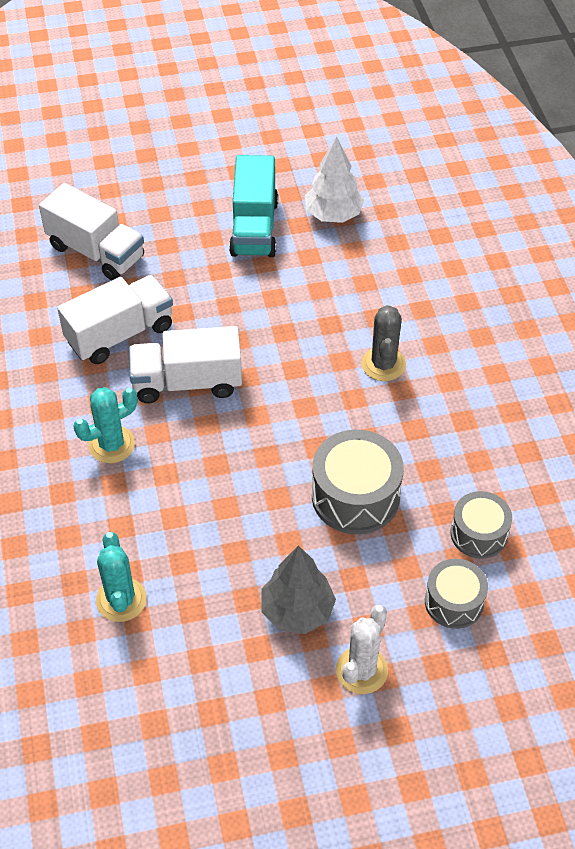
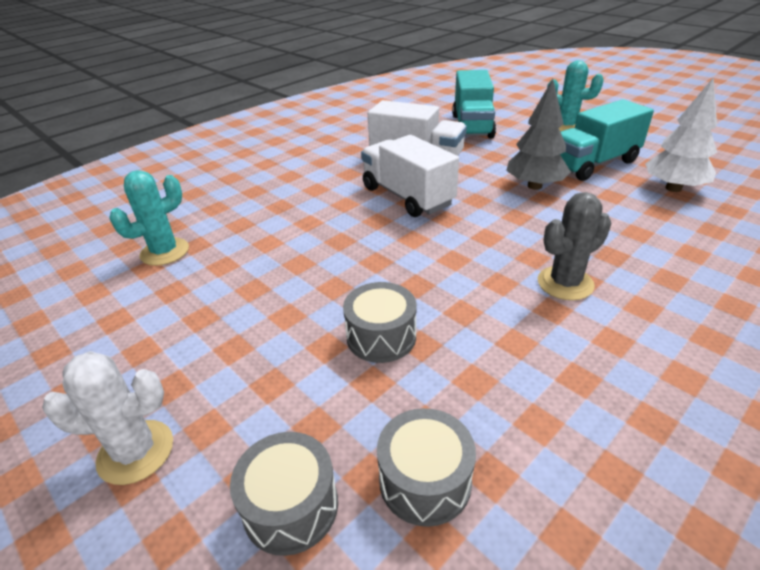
camera: 60 degrees right, 15 degrees down
white truck [39,183,144,280] -> turquoise truck [452,70,496,139]
turquoise cactus [73,387,137,463] -> turquoise cactus moved to [547,60,604,132]
grey tree [262,545,336,634] -> grey tree moved to [506,79,571,190]
grey drum [312,429,404,534] -> grey drum [343,282,417,363], size x0.63

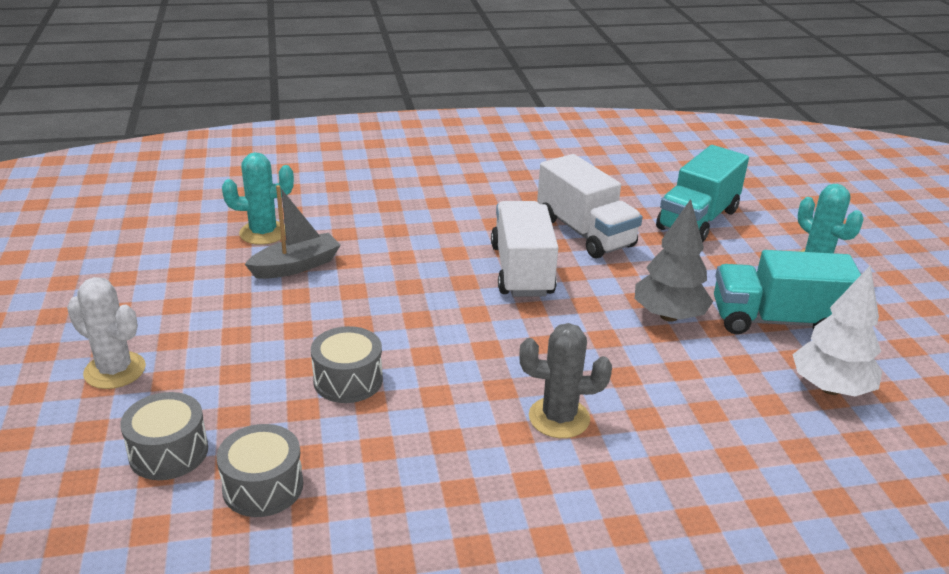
camera: 30 degrees right, 5 degrees down
none -> grey boat [245,185,341,279]

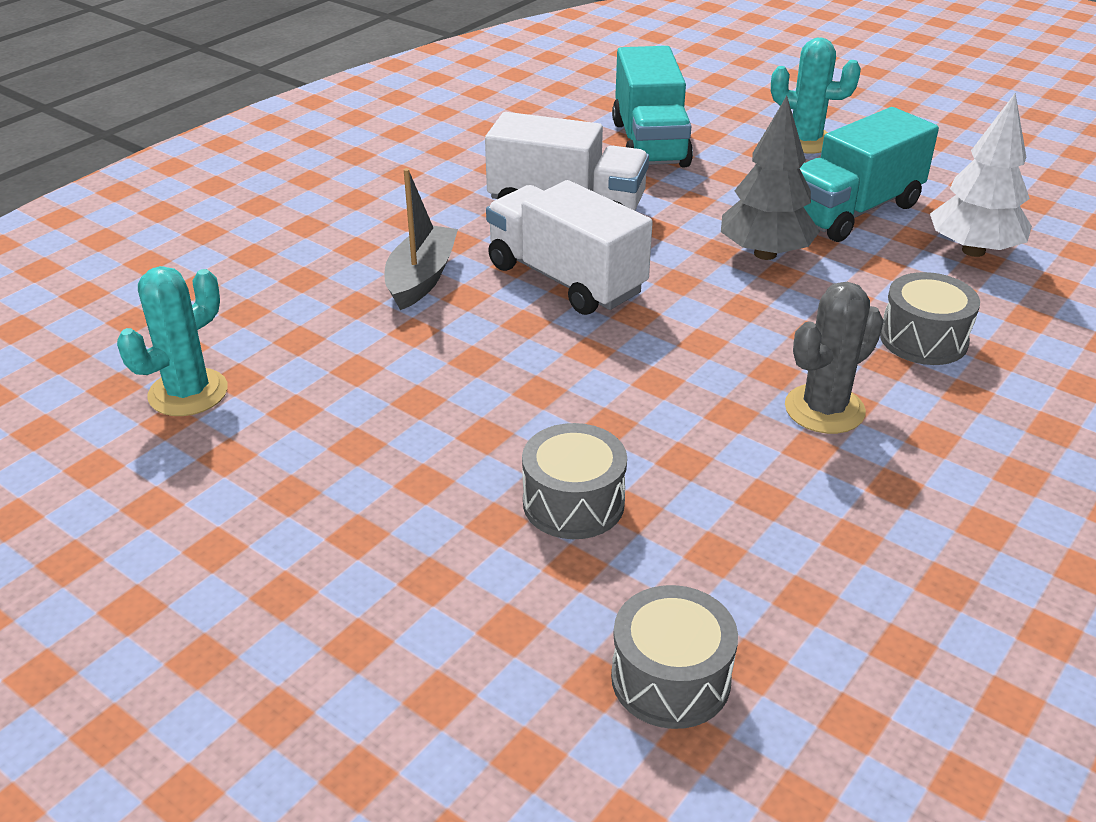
camera: 40 degrees left, 5 degrees up
white cactus [67,277,146,389] -> none
grey drum [120,392,208,480] -> grey drum moved to [880,272,980,365]
grey boat [245,185,341,279] -> grey boat moved to [385,168,458,310]

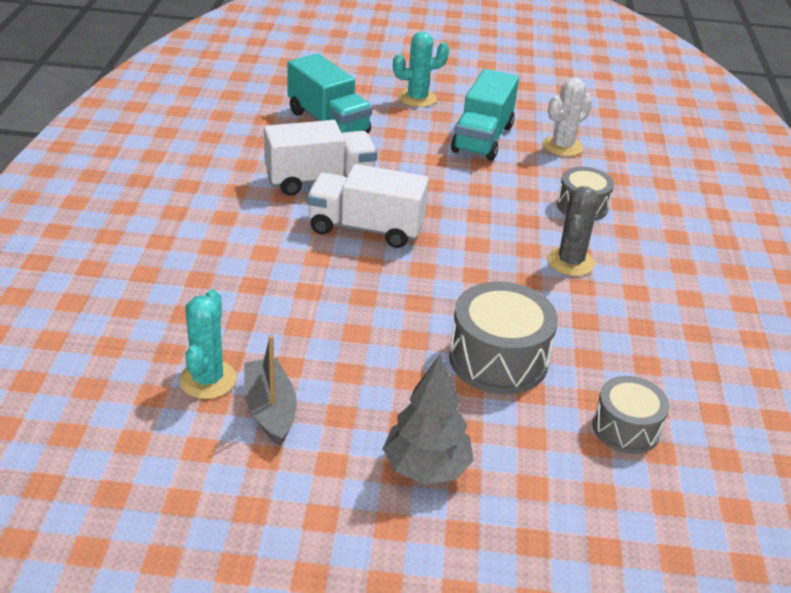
camera: 35 degrees left, 0 degrees up
grey boat [385,168,458,310] -> grey boat moved to [244,335,297,446]
grey drum [522,423,627,539] -> grey drum [449,281,558,395], size x1.58
grey tree [721,96,820,260] -> grey tree moved to [383,355,474,484]
white tree [930,93,1032,257] -> white cactus [543,78,593,157]

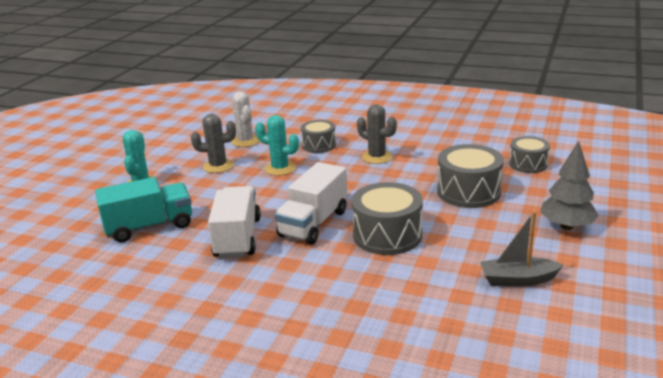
camera: 70 degrees left, 10 degrees down
turquoise cactus [179,290,237,399] -> turquoise cactus moved to [255,115,299,176]
turquoise truck [451,69,519,161] -> grey cactus [191,114,236,173]
none -> grey drum [352,182,423,255]

